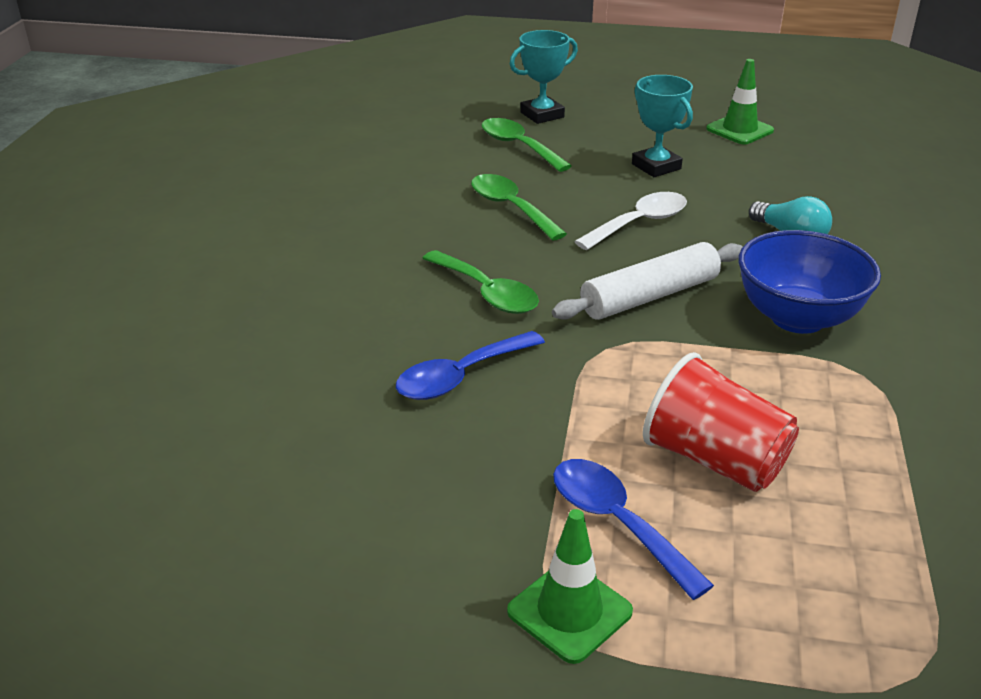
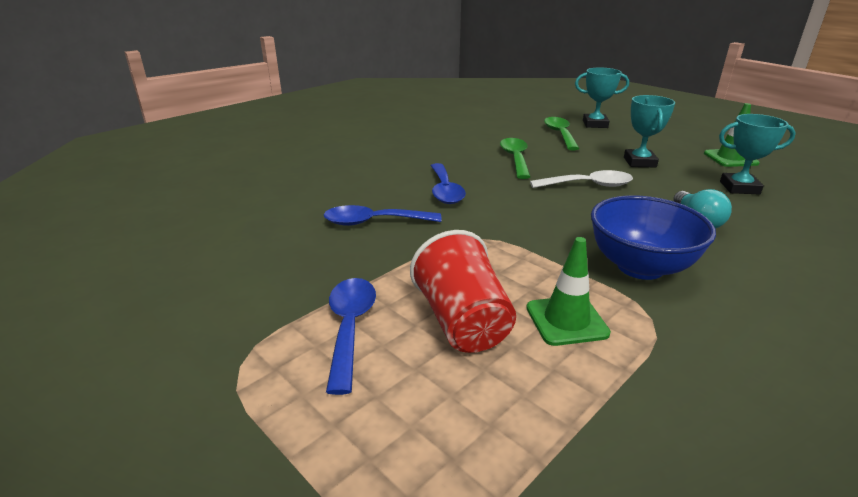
camera: 35 degrees right, 5 degrees down
green spoon [422,250,539,314] -> blue spoon [431,163,466,204]
green traffic cone [507,509,633,664] -> green traffic cone moved to [526,237,611,346]
white rolling pin [552,242,742,320] -> none
none -> turquoise trophy [719,114,796,194]

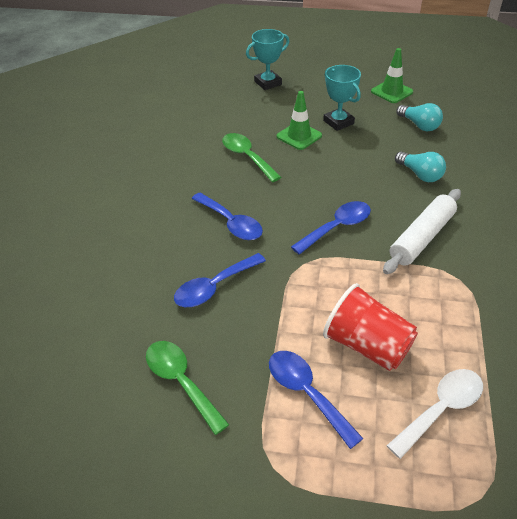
camera: 35 degrees left, 15 degrees up
green traffic cone [526,237,611,346] -> green traffic cone moved to [277,91,322,150]
white spoon [530,170,633,188] -> white spoon moved to [387,369,483,459]
green spoon [544,117,580,150] -> green spoon moved to [146,341,230,435]
blue bowl [591,195,716,280] -> white rolling pin [383,189,461,274]
turquoise trophy [719,114,796,194] -> turquoise light bulb [396,103,443,131]
none -> blue spoon [291,201,371,255]

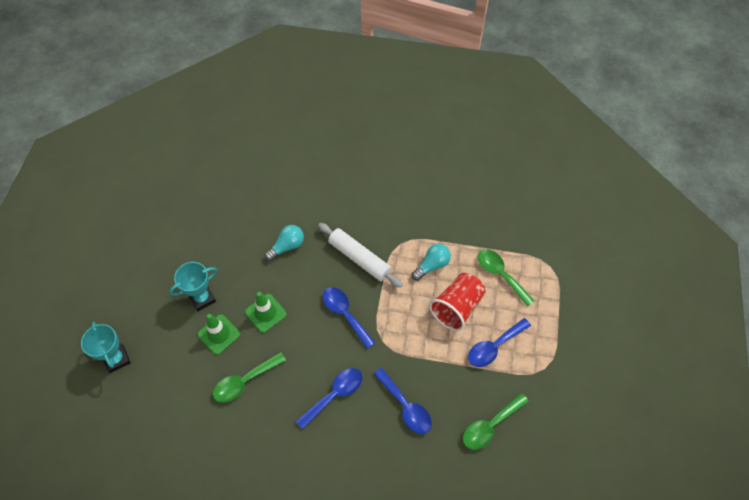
camera: 90 degrees left, 15 degrees up
green traffic cone [371,48,413,103] -> green traffic cone moved to [245,292,287,333]
white spoon [387,369,483,459] -> green spoon [478,249,535,307]
turquoise light bulb [396,103,443,131] -> turquoise light bulb moved to [412,244,451,281]

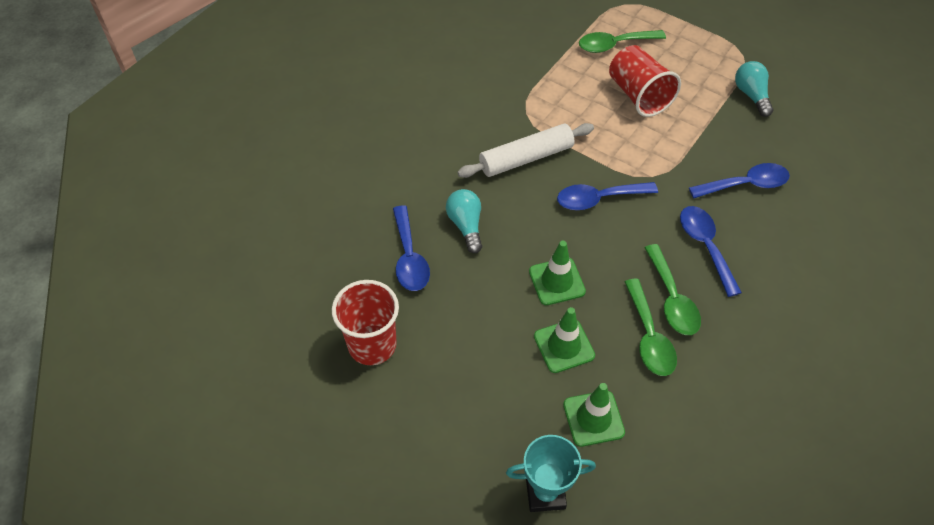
camera: 65 degrees left, 5 degrees down
turquoise trophy [169,262,217,312] -> none
turquoise light bulb [412,244,451,281] -> turquoise light bulb moved to [735,61,773,117]
green spoon [463,393,529,450] -> green spoon moved to [644,244,701,335]
blue spoon [468,318,531,367] -> blue spoon moved to [393,205,430,291]
none -> red cup [332,280,399,365]
none -> green traffic cone [563,383,625,447]

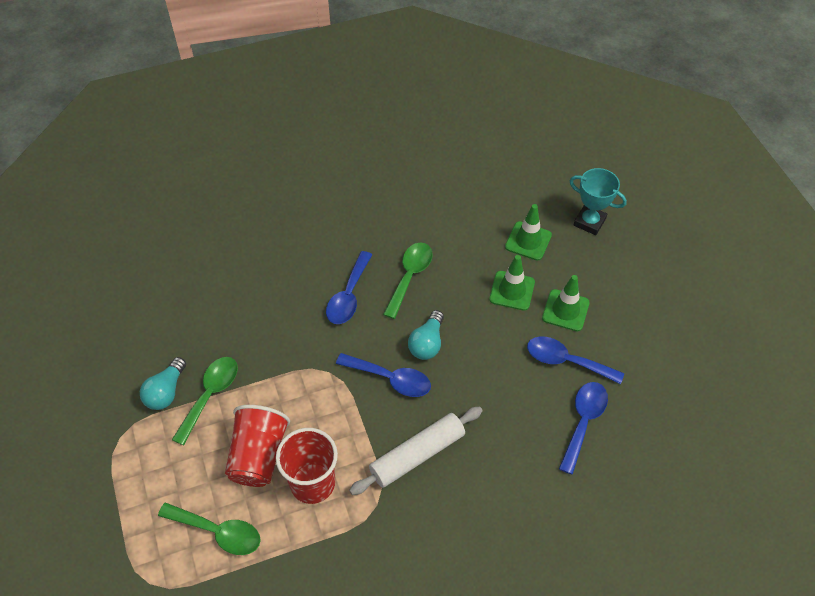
camera: 145 degrees left, 0 degrees up
red cup [332,280,399,365] -> red cup moved to [276,428,338,504]
turquoise light bulb [446,189,482,253] -> turquoise light bulb moved to [408,310,444,360]
white rolling pin [457,123,594,178] -> white rolling pin turned 45 degrees counterclockwise [349,407,483,495]
green traffic cone [529,241,586,305] -> green traffic cone moved to [542,275,590,331]
green spoon [625,279,677,376] -> green spoon moved to [172,357,238,445]
blue spoon [689,163,790,198] -> blue spoon moved to [527,336,624,384]

